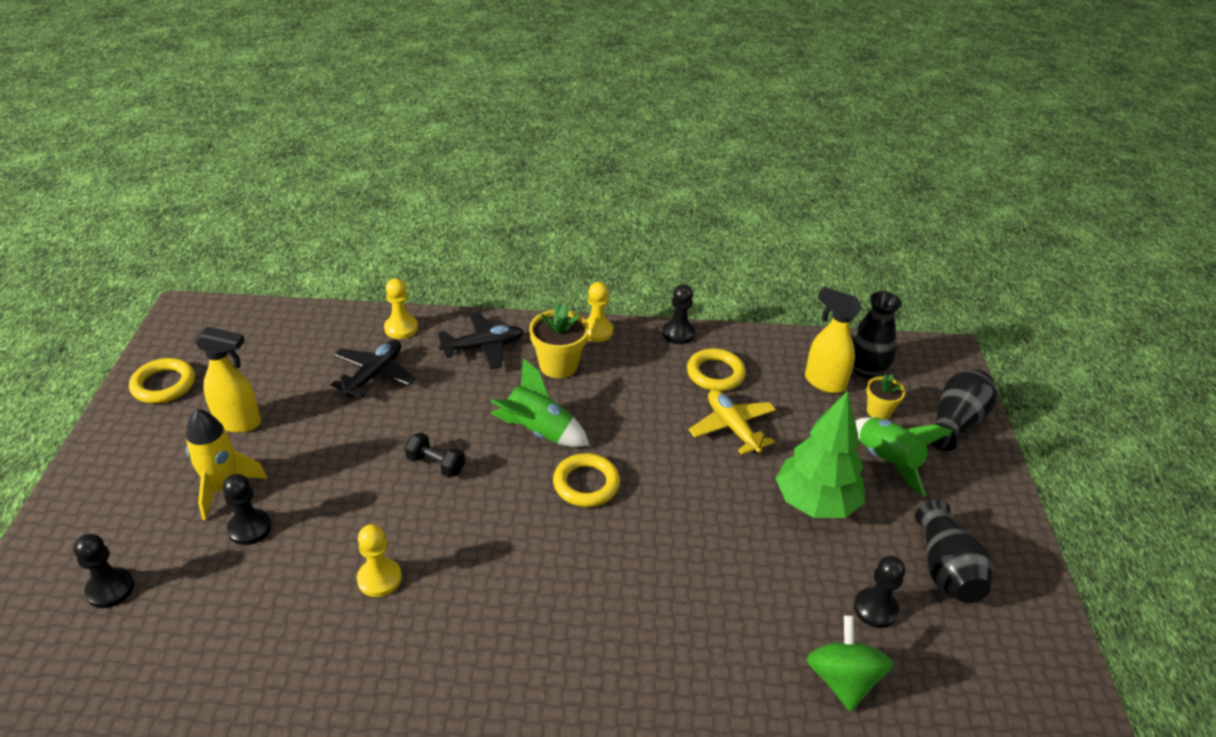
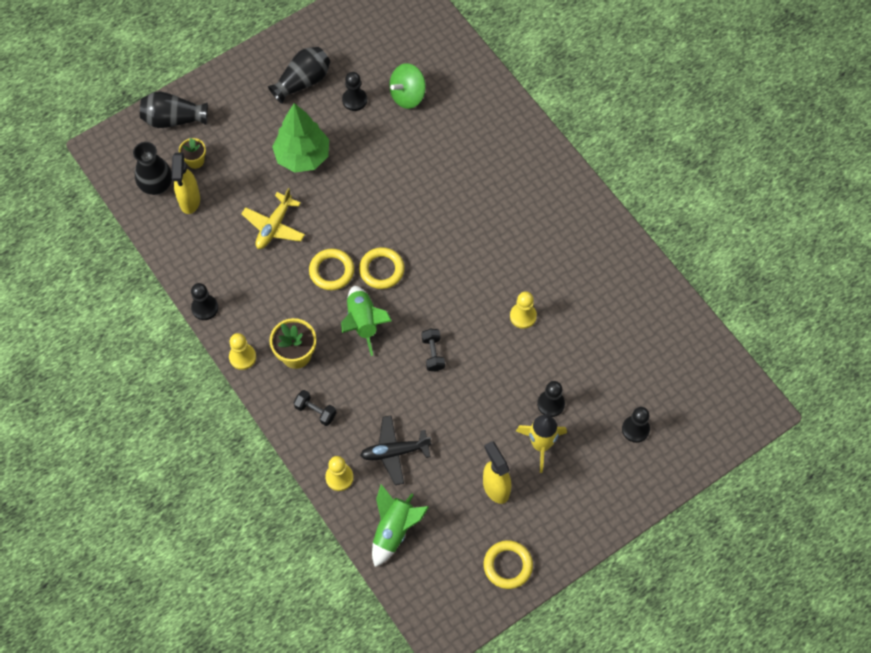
camera: 125 degrees left, 25 degrees up
black plane [437,312,524,370] -> black dumbbell [294,390,336,426]
yellow ring [687,348,746,391] -> yellow ring moved to [309,249,354,290]
green rocket [855,417,953,496] -> green rocket moved to [372,484,429,567]

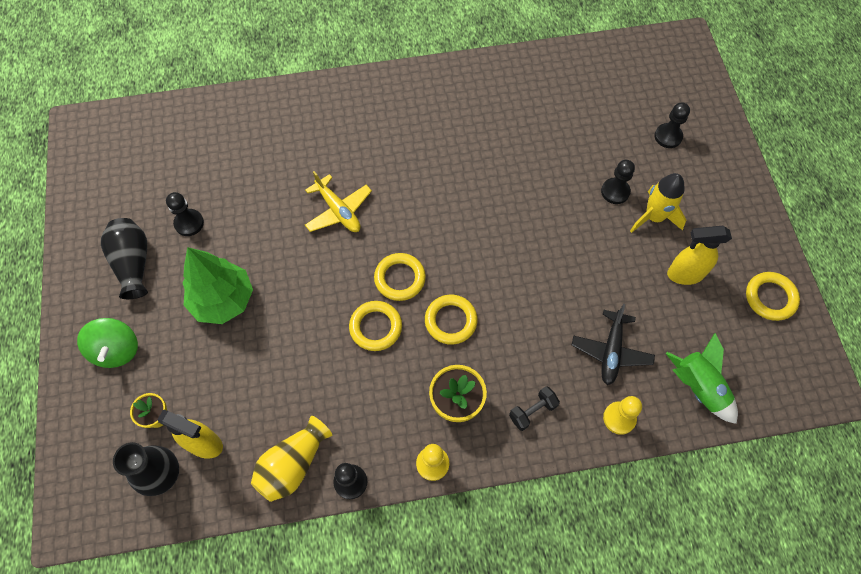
camera: 65 degrees left, 0 degrees up
black vase [140,91,208,128] -> none
yellow plane [241,188,305,249] -> yellow plane moved to [305,171,372,232]
green rocket [341,286,392,356] -> yellow ring [425,295,478,345]
green spinning top [389,63,426,109] -> green spinning top moved to [77,318,138,368]
black dumbbell [422,329,445,371] -> none
yellow pawn [510,291,537,329] -> none
none -> yellow vase [251,416,332,502]

